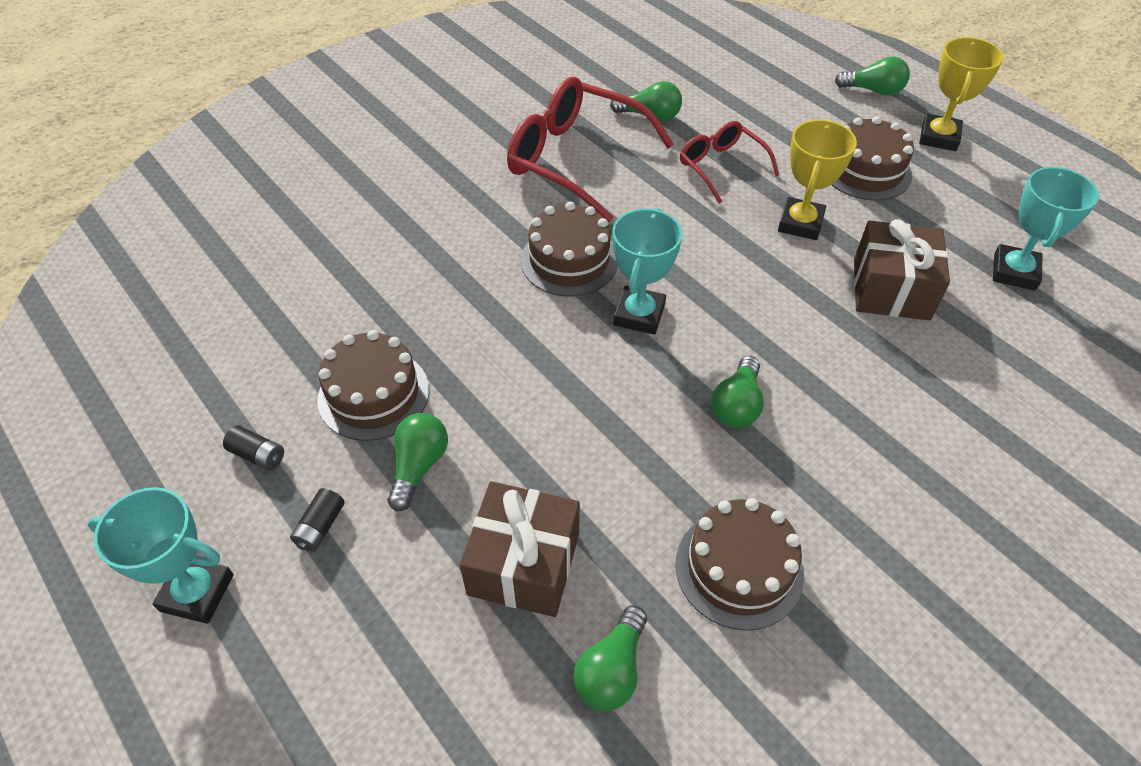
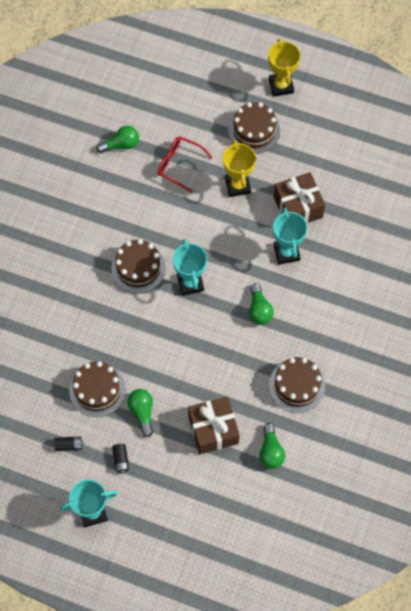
camera: 30 degrees left, 15 degrees up
red glasses [507,77,674,222] -> none
green light bulb [835,56,910,96] -> none
turquoise trophy [993,167,1099,291] -> turquoise trophy moved to [273,207,308,264]

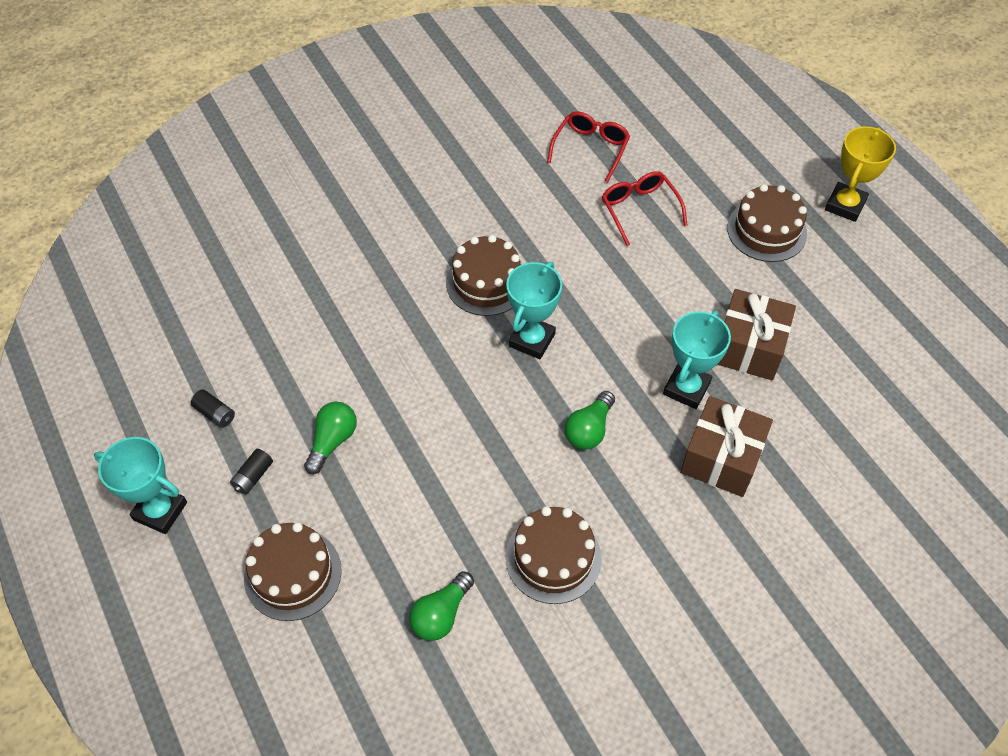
camera: 40 degrees right, 10 degrees down
brown cake [69,361,126,417] -> brown cake moved to [244,522,342,621]
green light bulb [96,126,139,153] -> red glasses [547,111,630,183]
brown gift [188,396,240,454] -> brown gift moved to [680,396,773,497]
yellow trophy [223,140,256,197] -> none

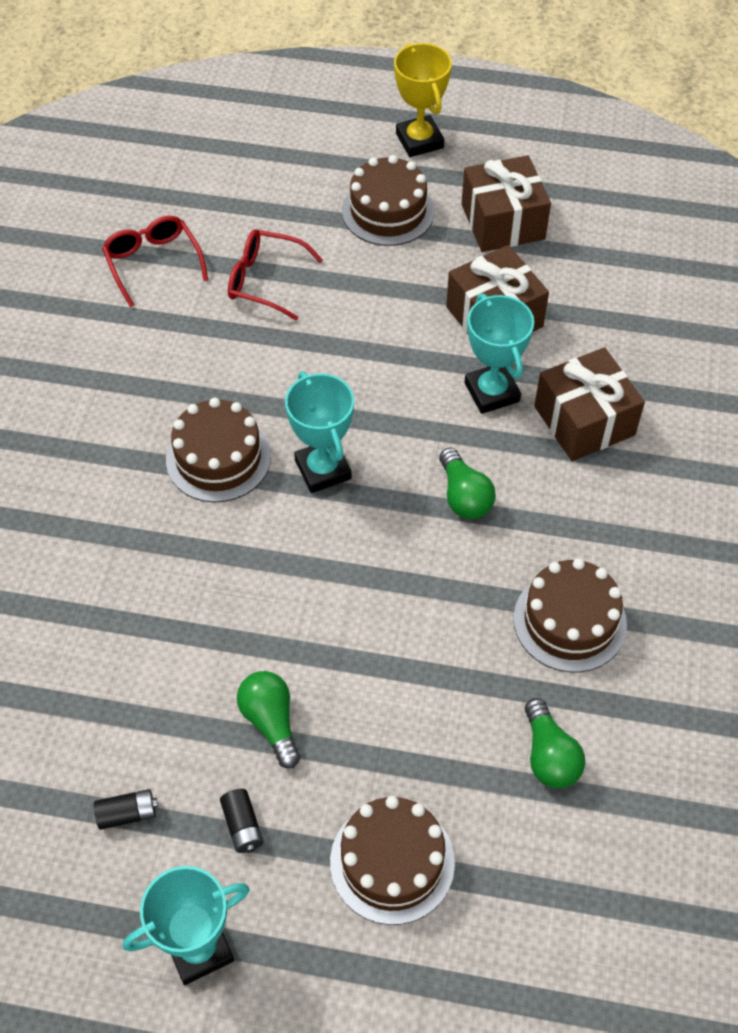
camera: 50 degrees left, 0 degrees up
none -> brown gift [462,155,551,252]

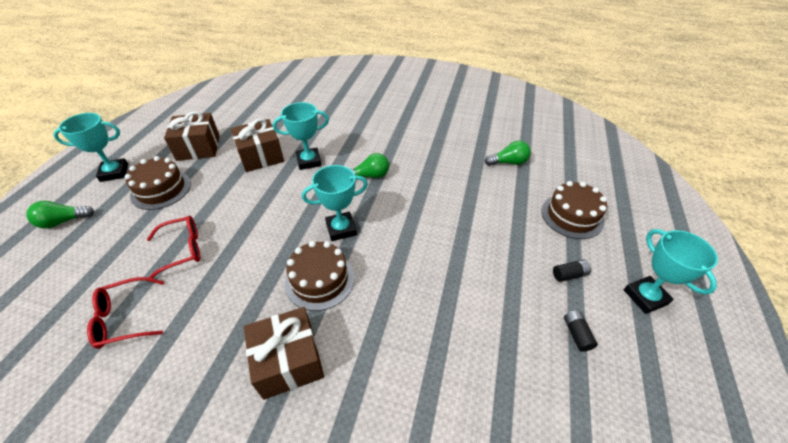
camera: 85 degrees left, 10 degrees down
red glasses [228,229,323,320] -> red glasses turned 135 degrees counterclockwise [147,216,201,278]
green light bulb [237,671,300,768] -> green light bulb moved to [26,201,94,228]
yellow trophy [394,43,452,157] -> turquoise trophy [53,113,128,182]
brown cake [514,558,627,672] -> none
brown gift [534,347,645,461] -> brown gift moved to [244,307,324,400]

